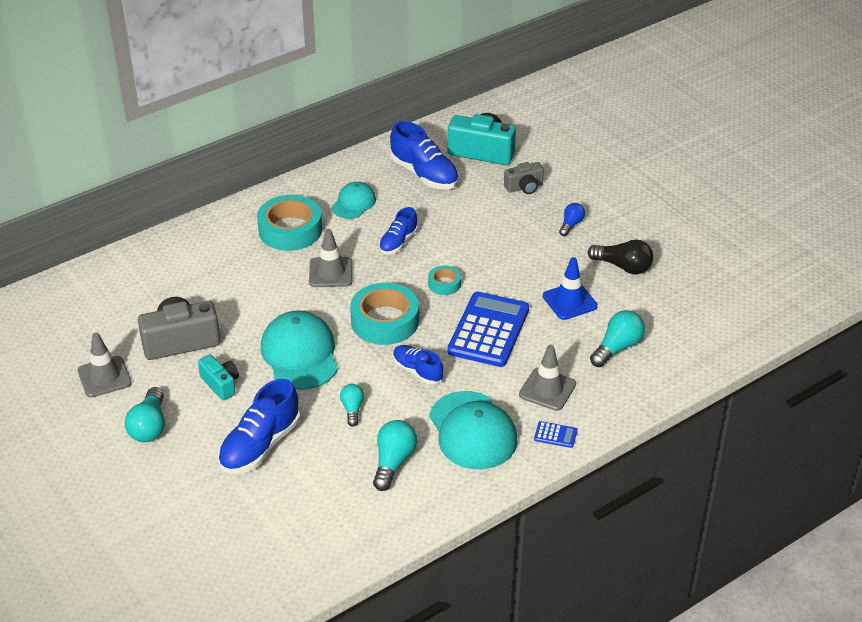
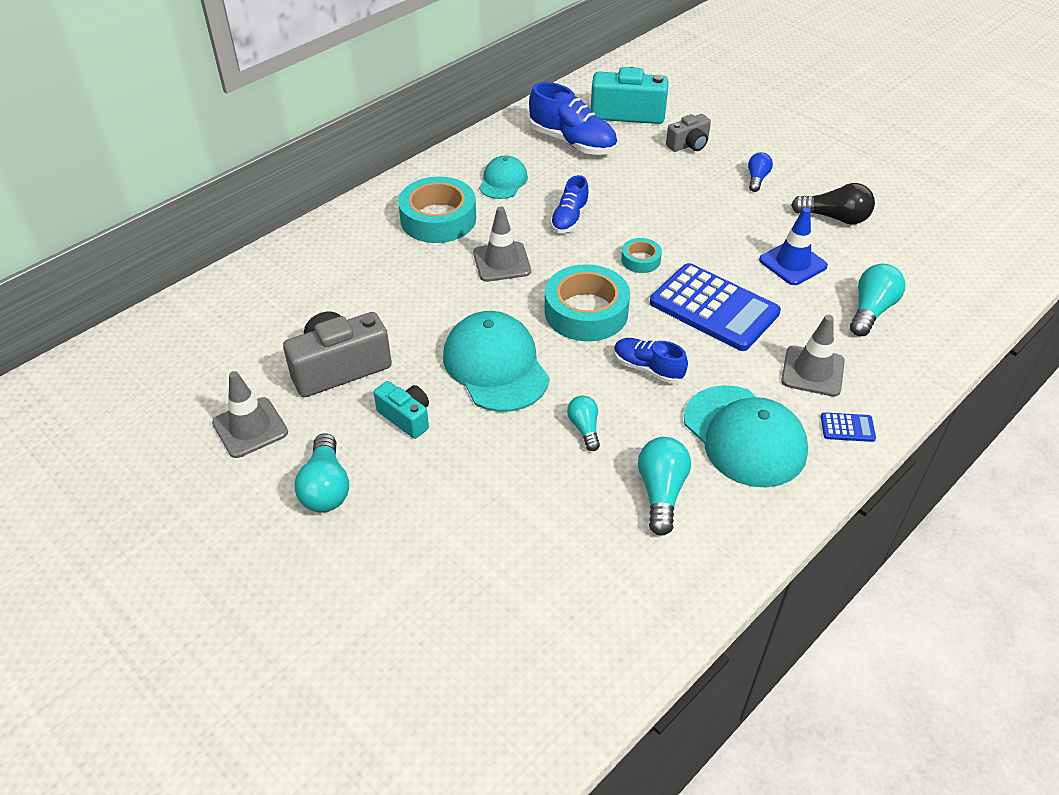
camera: 10 degrees left, 5 degrees up
blue shoe [218,379,301,474] -> none
blue calculator [448,292,529,367] -> blue calculator turned 120 degrees clockwise [650,263,781,351]

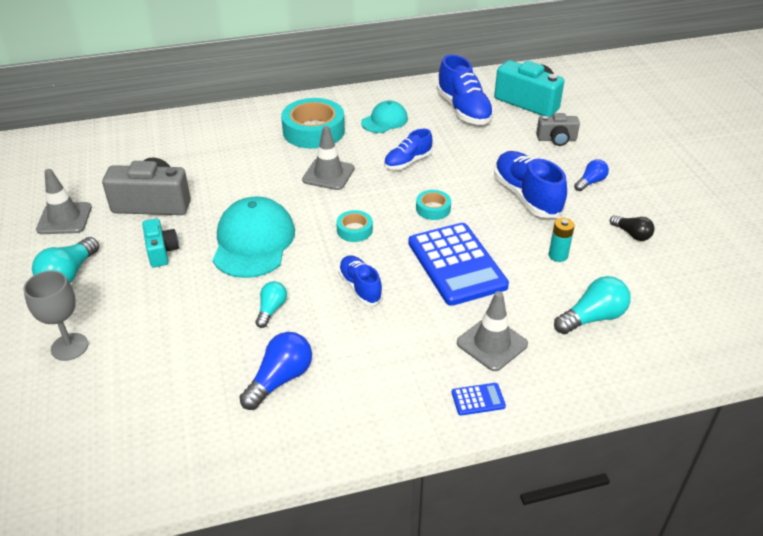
camera: 30 degrees right, 5 degrees down
turquoise tape [545,264,630,341] -> turquoise tape [336,210,373,242], size x0.50
turquoise light bulb [638,437,691,536] -> blue light bulb [239,332,312,410]
turquoise cap [684,385,808,488] -> none
blue traffic cone [759,207,828,285] -> turquoise battery [549,218,575,262]
black light bulb [791,183,875,224] -> black light bulb [610,215,655,241], size x0.62
blue calculator [821,412,876,442] -> blue calculator turned 45 degrees counterclockwise [452,383,506,416]
none -> grey goblet [23,271,88,361]
none -> blue shoe [494,151,567,218]

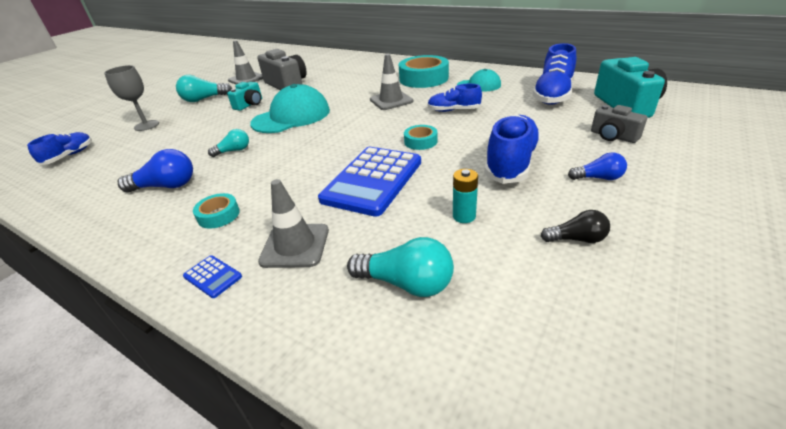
camera: 50 degrees right, 5 degrees down
turquoise tape [336,210,373,242] -> turquoise tape moved to [193,193,240,229]
blue shoe [338,255,383,305] -> blue shoe moved to [27,132,92,165]
black light bulb [610,215,655,241] -> black light bulb turned 90 degrees counterclockwise [541,210,610,243]

